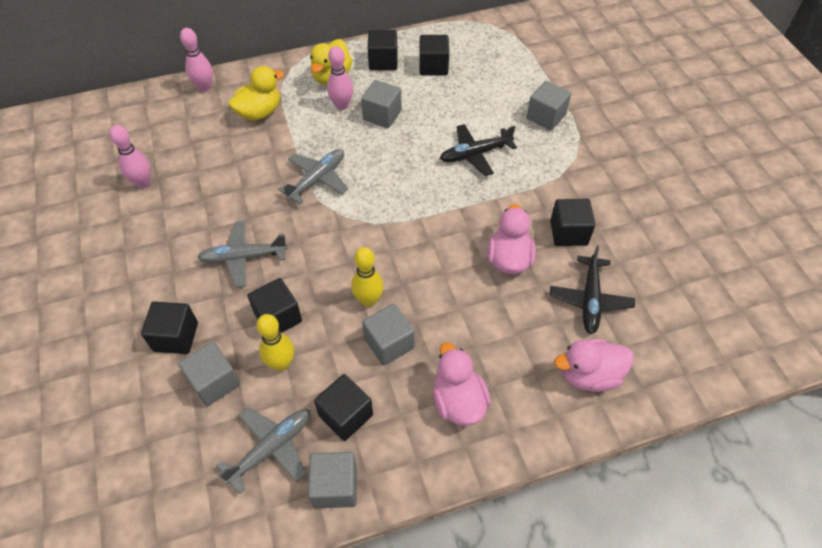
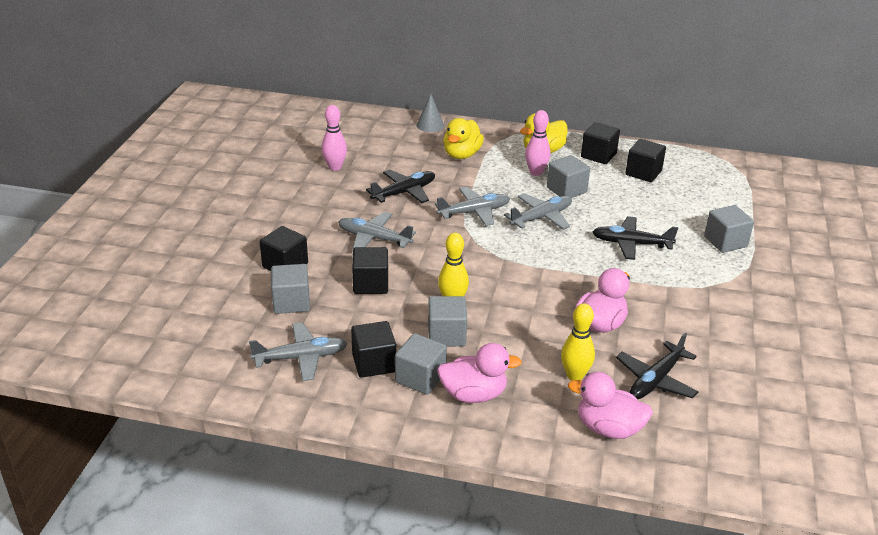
camera: 30 degrees right, 20 degrees down
pink bowling pin [180,28,213,92] -> grey cone [416,94,444,132]
yellow duck [228,66,284,121] -> yellow duck turned 120 degrees clockwise [443,118,484,159]
yellow bowling pin [257,314,294,371] -> yellow bowling pin moved to [561,303,595,381]
grey cube [308,452,357,508] -> grey cube moved to [395,333,447,395]
pink duck [433,342,491,426] -> pink duck turned 75 degrees clockwise [437,343,522,403]
black cube [550,199,595,246] -> none
none -> black plane [366,170,435,203]
none -> grey plane [504,193,572,230]

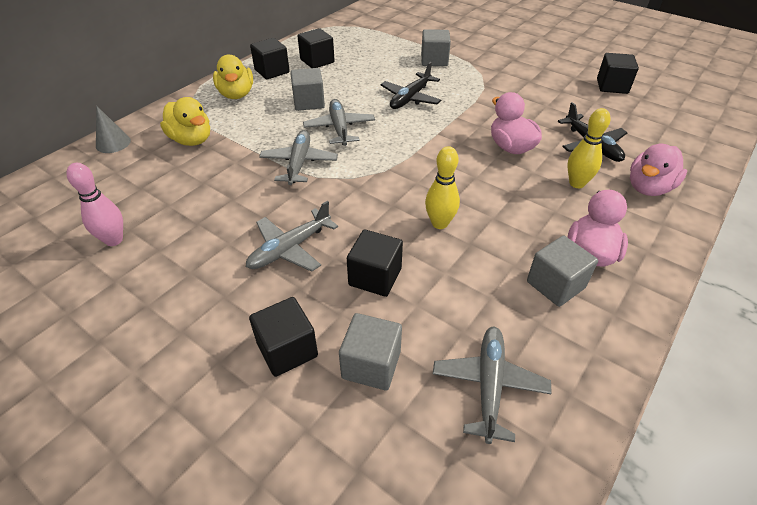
camera: 65 degrees left, 10 degrees up
black cube [351,321,396,378] -> black cube moved to [597,53,639,94]
black plane [366,170,435,203] -> none
grey cube [428,296,467,346] -> none
pink bowling pin [525,110,551,176] -> none

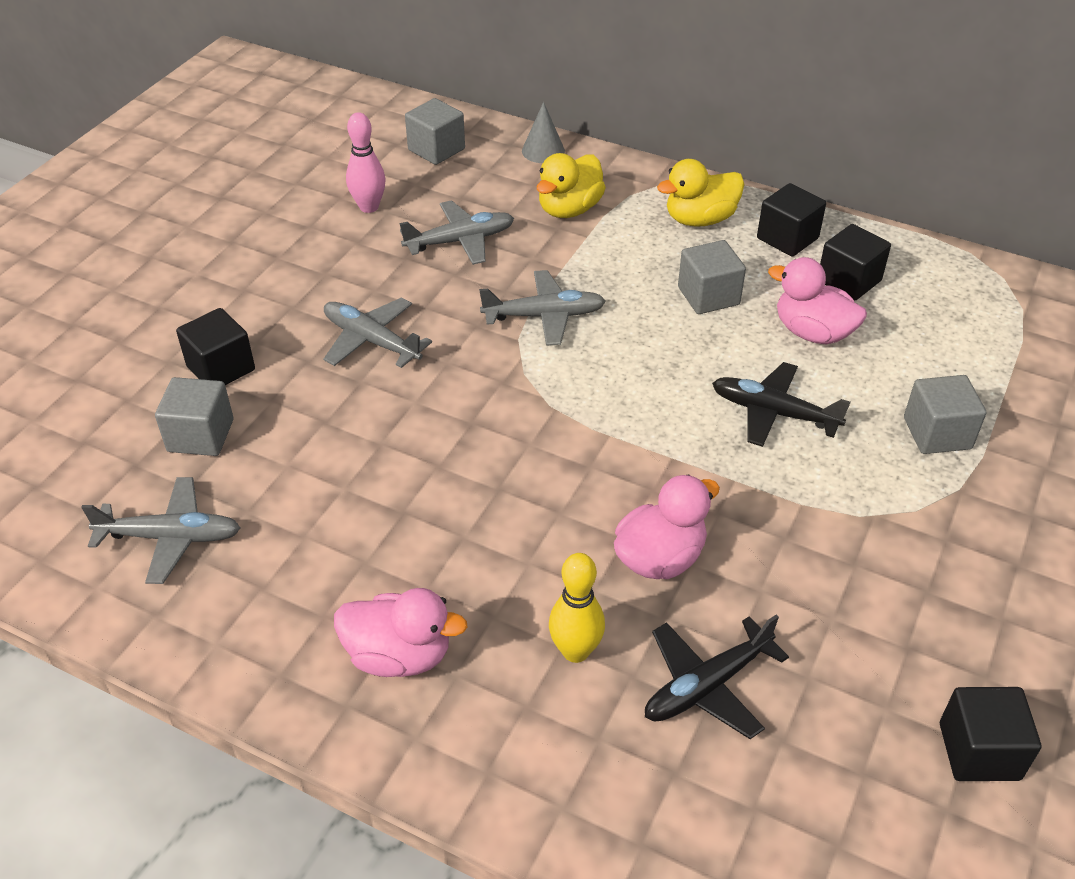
camera: 80 degrees right, 0 degrees up
grey plane [303,99,375,146] -> grey plane moved to [400,200,514,265]
black cube [347,230,403,297] -> none
yellow bowling pin [425,146,460,229] -> none
grey cube [527,236,598,307] -> grey cube moved to [405,98,465,165]
pink duck [630,144,687,196] -> pink duck moved to [768,257,867,344]

